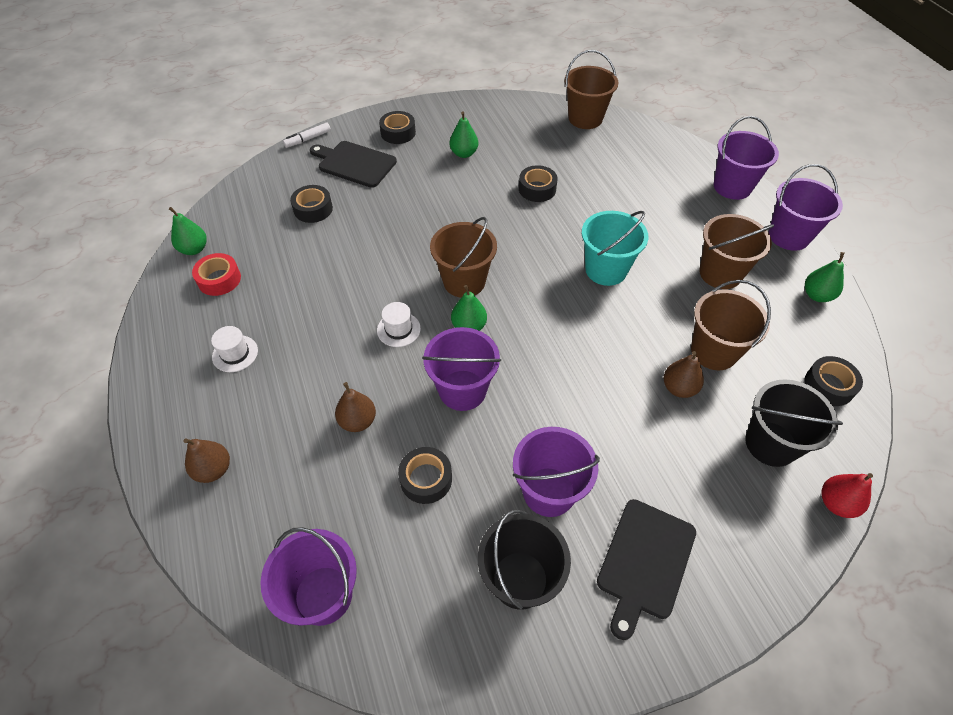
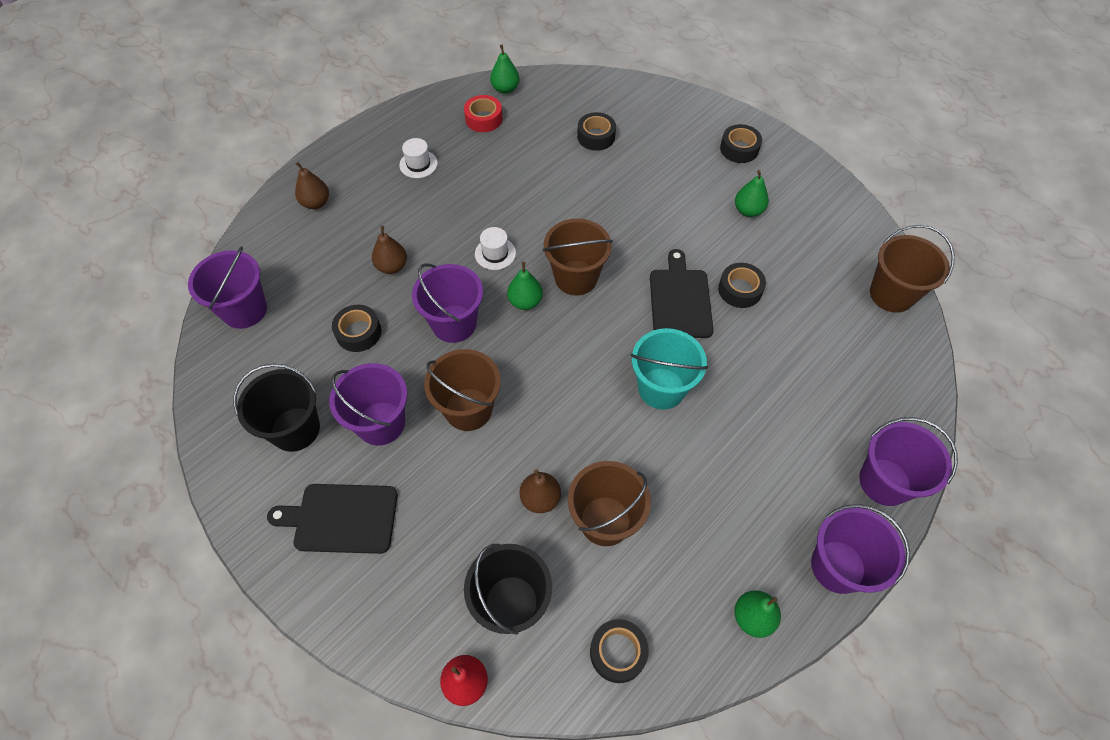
camera: 65 degrees right, 5 degrees up
white marker [283,123,331,148] -> none
black cutting board [310,141,397,188] -> black cutting board moved to [650,249,714,338]
brown bucket [699,214,774,289] -> brown bucket moved to [424,349,501,431]

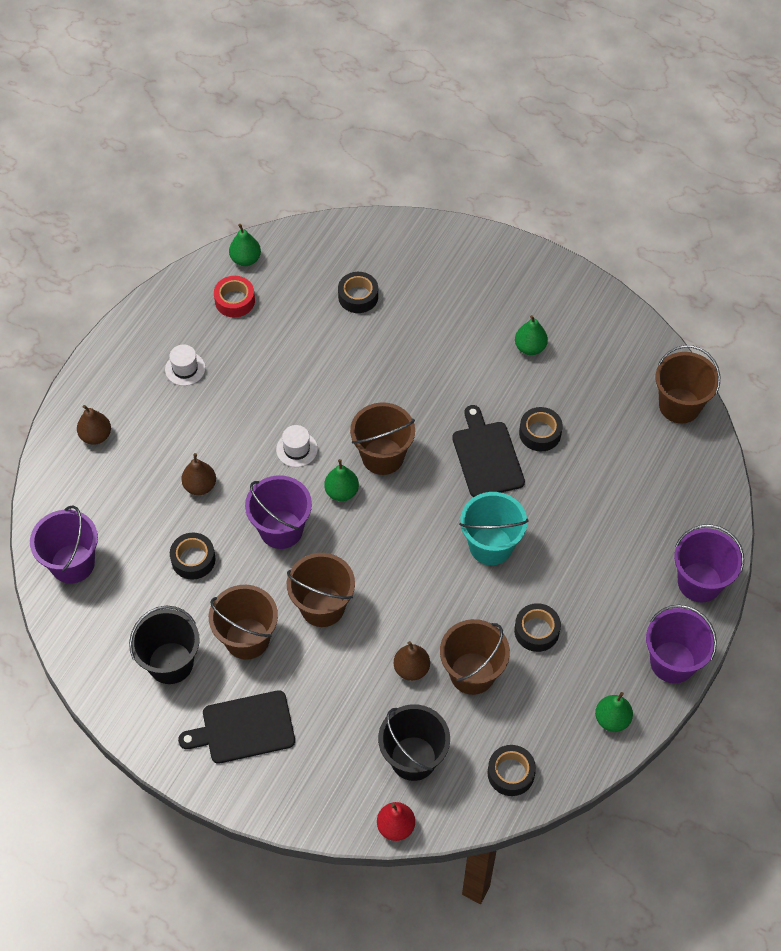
camera: 15 degrees left, 0 degrees up
purple bucket [329,363,407,446] -> brown bucket [209,585,278,660]
black tape [720,124,762,163] -> black tape moved to [514,603,561,652]

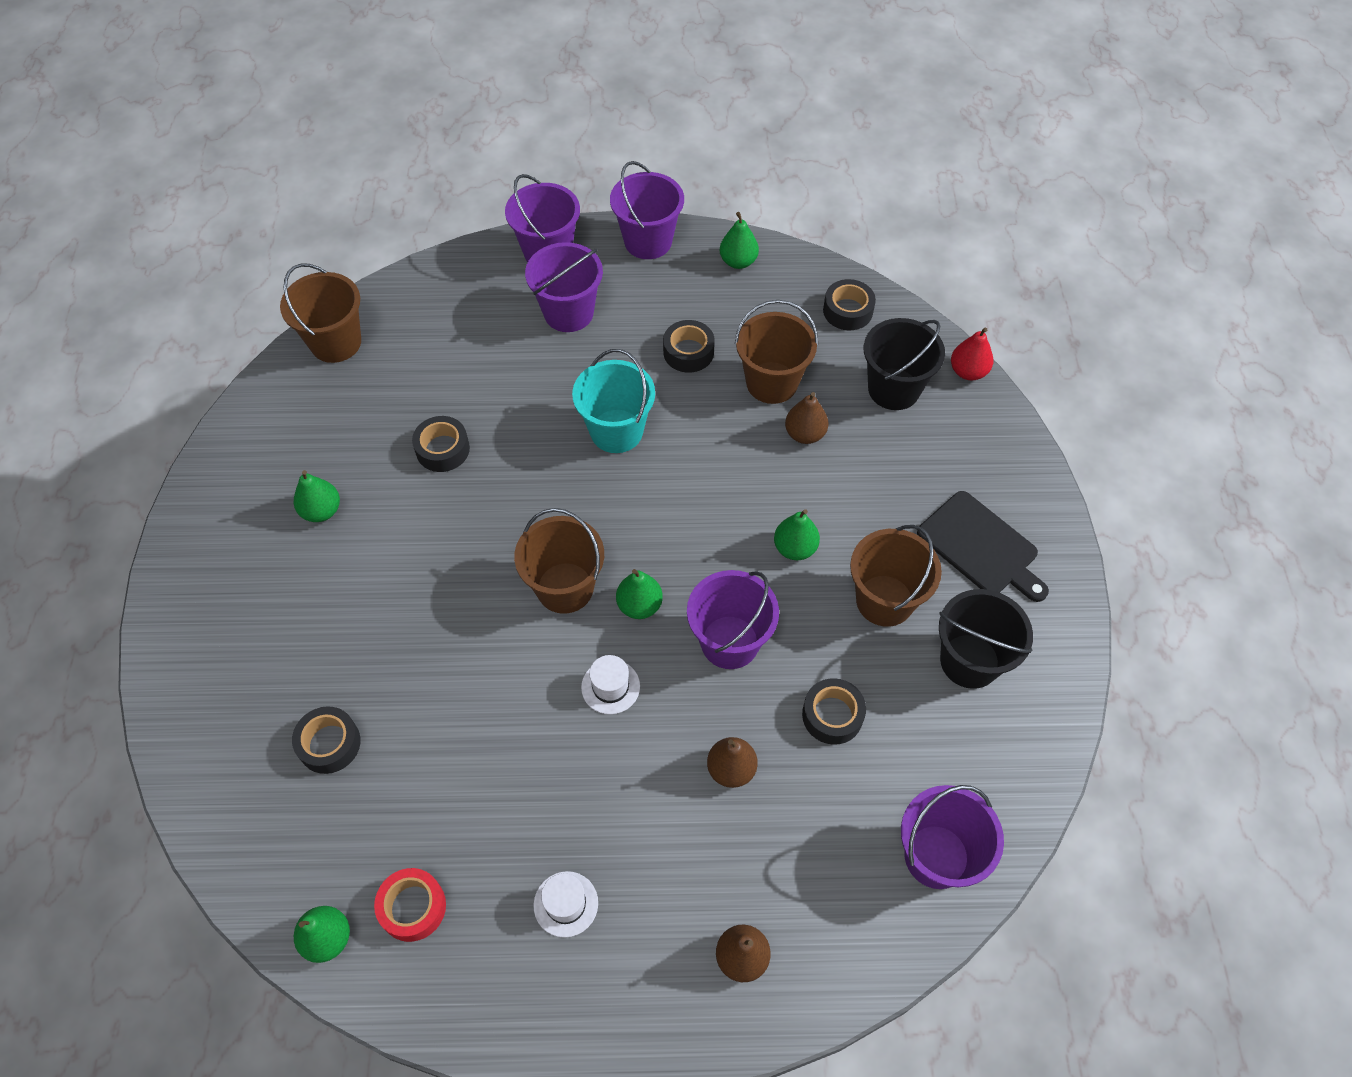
camera: 120 degrees left, 0 degrees up
brown bucket [287,553,355,627] -> green pear [774,509,820,560]
black cutting board [452,405,525,497] -> none
none -> purple bucket [525,242,603,332]

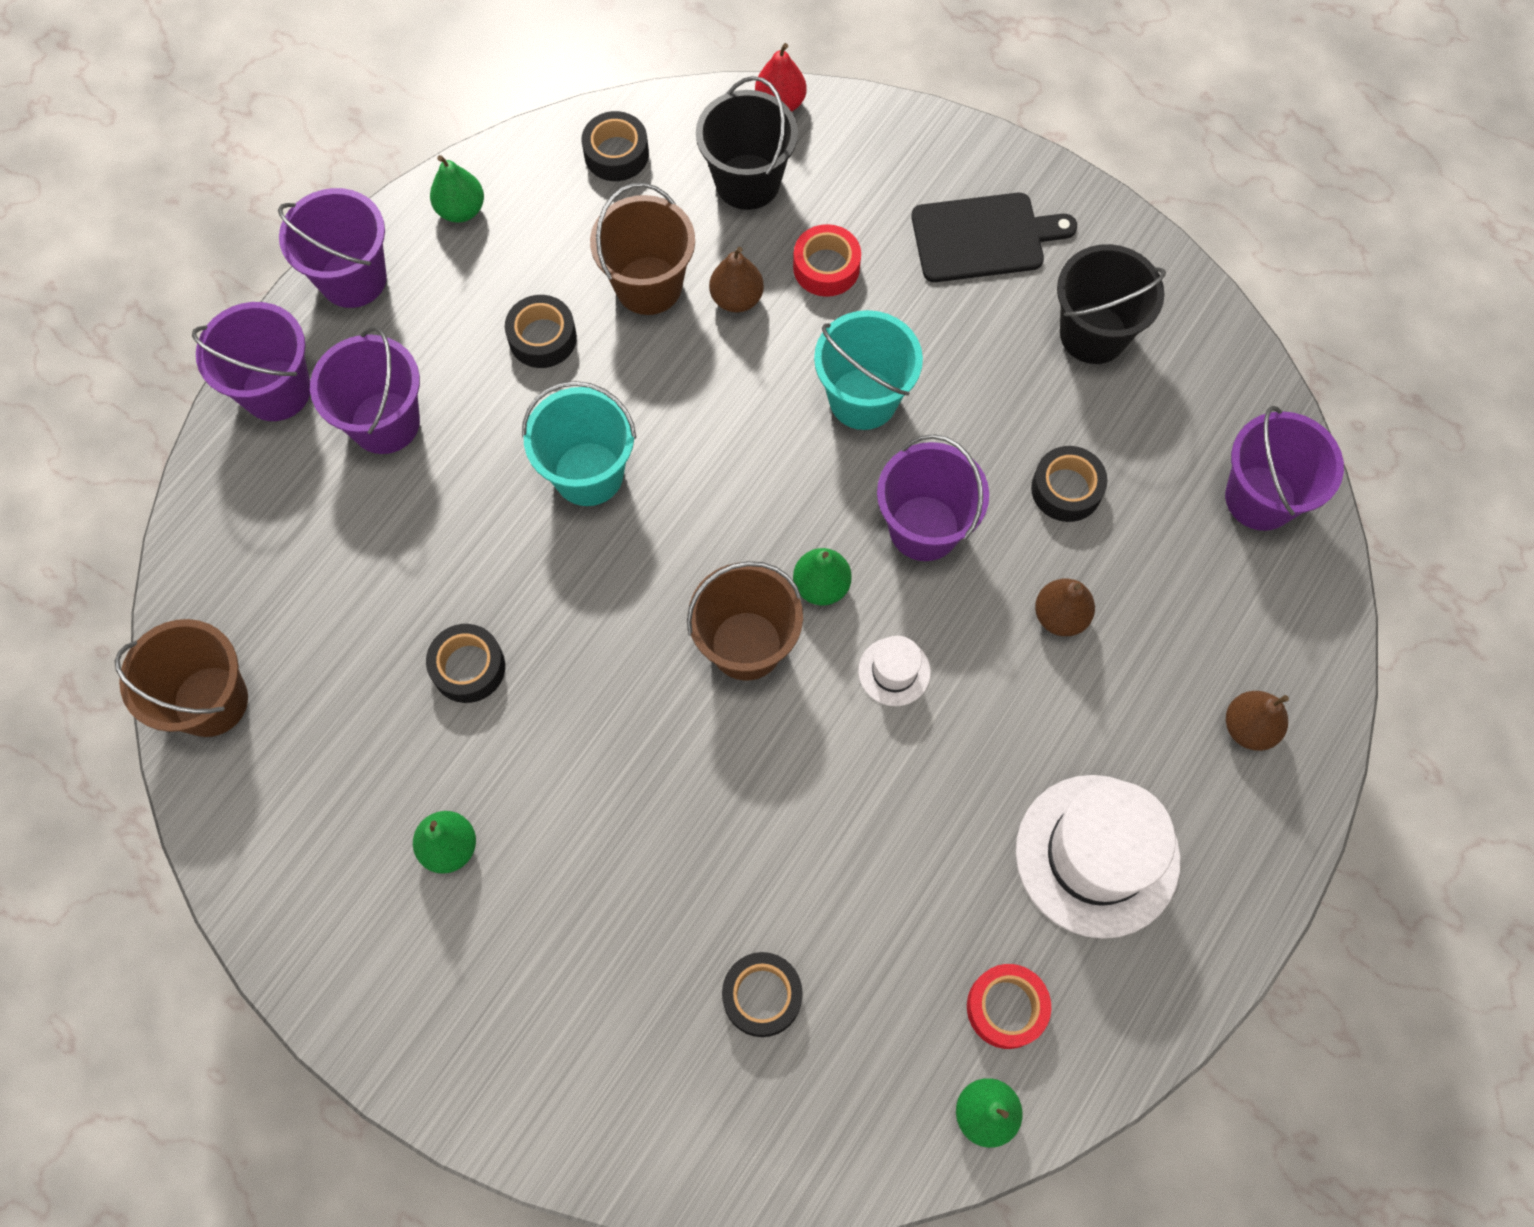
camera: 55 degrees left, 10 degrees up
white hat [534,871,598,938] -> white hat [1016,775,1180,939], size x2.17
green pear [774,509,820,560] -> turquoise bucket [814,310,923,430]
brown bucket [850,525,942,627] -> none
none -> red tape [793,224,861,297]

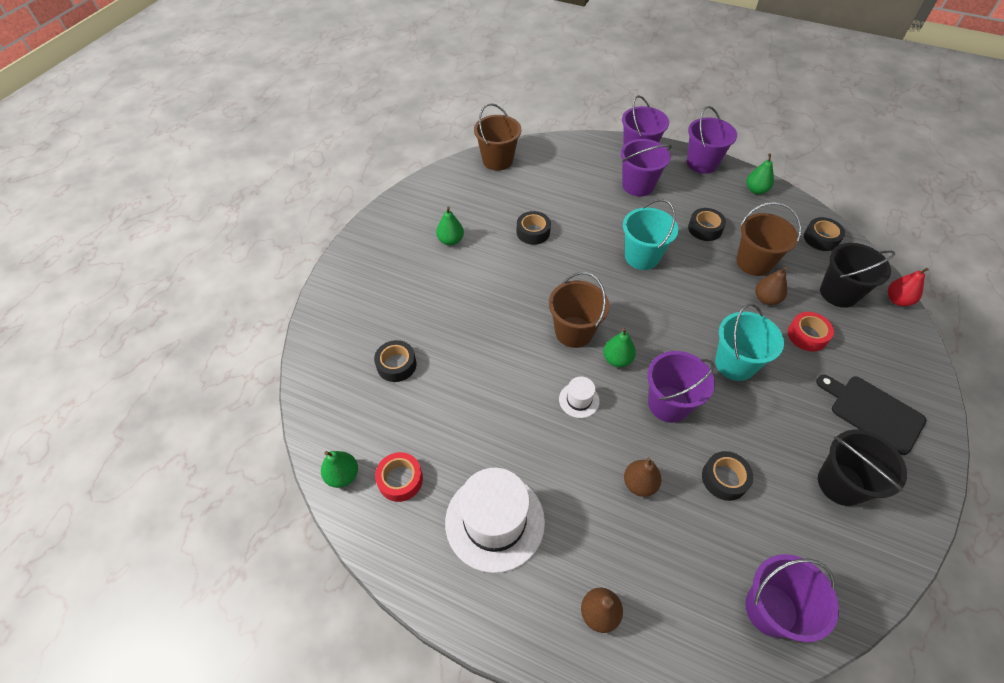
camera: 80 degrees right, 15 degrees down
black cutting board [911,193,1077,282] -> black cutting board turned 150 degrees clockwise [816,375,926,455]

